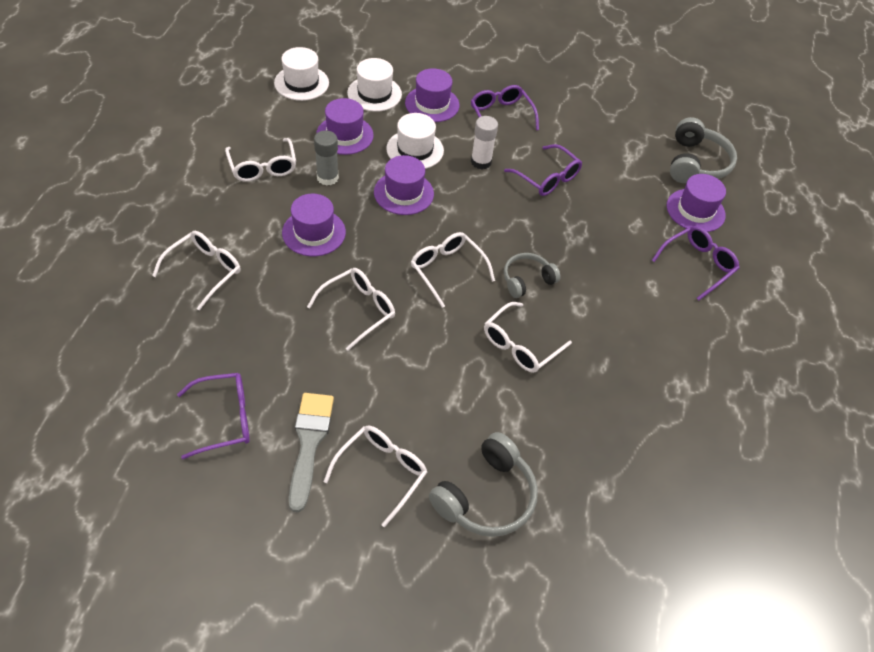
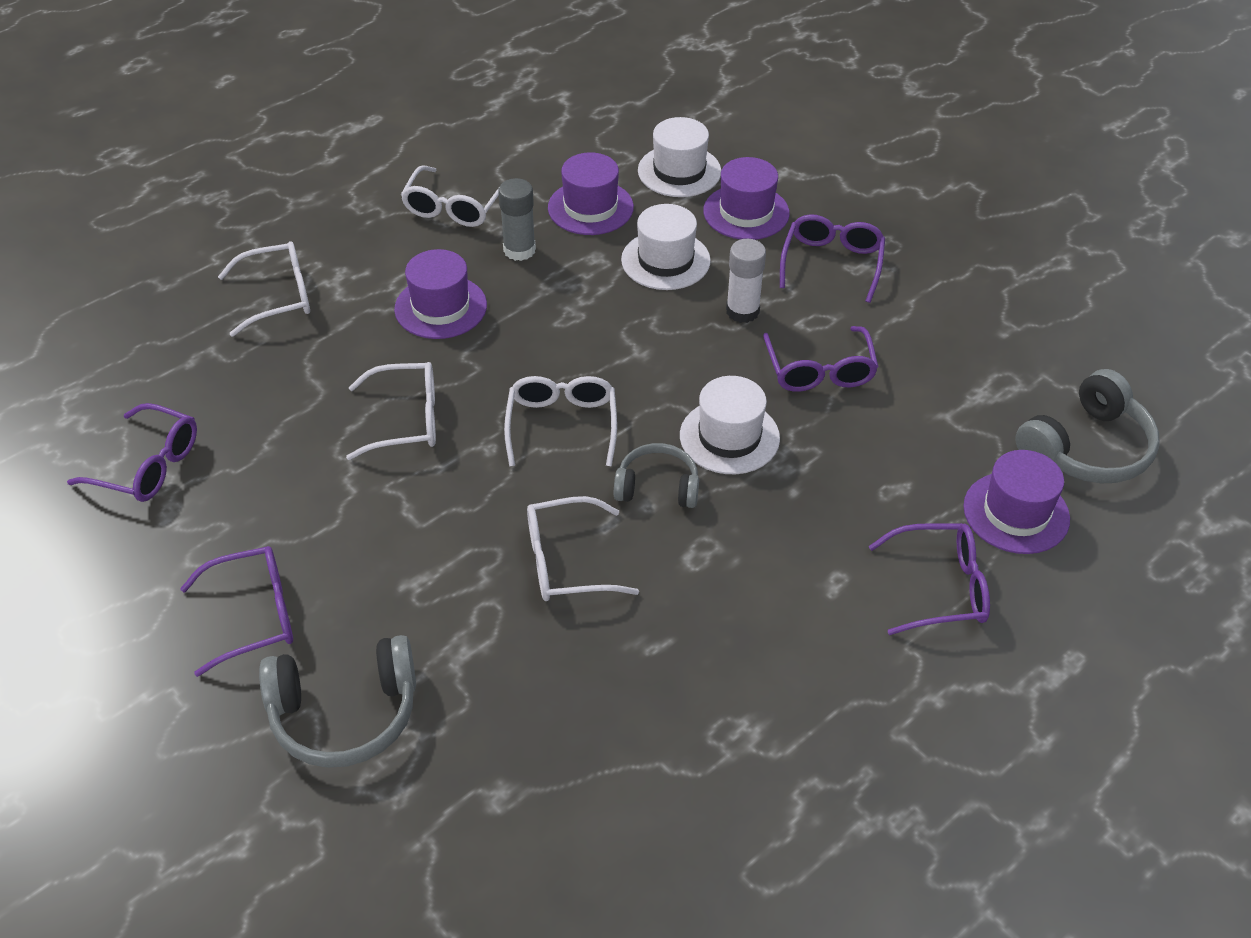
camera: 40 degrees right, 5 degrees down
white hat [274,47,329,101] -> white hat moved to [680,376,780,474]
grey brush [289,393,334,512] -> none
white glasses [324,425,427,527] -> purple glasses [180,546,293,677]
purple hat [374,155,434,215] -> none

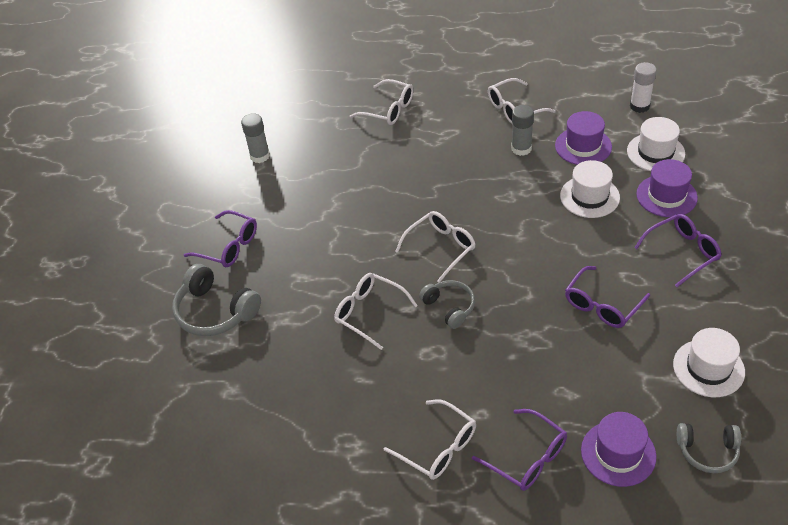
camera: 50 degrees right, 0 degrees up
purple glasses [67,403,197,502] -> grey glue stick [241,113,270,163]
white glasses [346,362,436,460] -> white glasses moved to [384,399,476,480]
purple hat [394,249,487,339] -> none
white hat [680,376,780,474] -> white hat moved to [673,328,745,397]
white glue stick [726,239,766,323] -> white glue stick moved to [630,62,657,113]
grey headphones [1015,369,1160,483] -> grey headphones [677,423,741,473], size x0.63

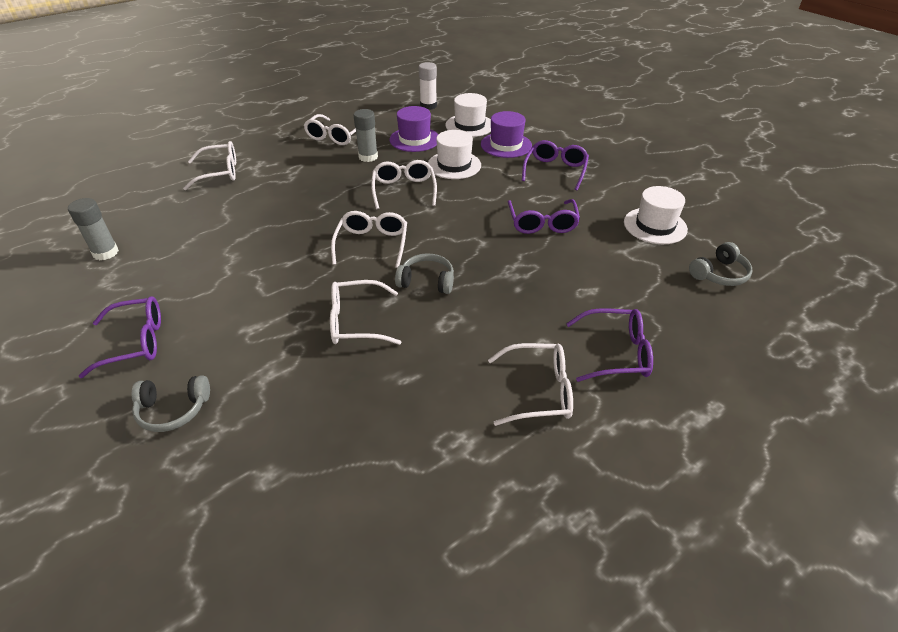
camera: 45 degrees left, 5 degrees down
grey headphones [172,264,261,336] -> grey headphones [132,375,210,432], size x0.63
purple hat [581,412,657,487] -> none
none -> white glasses [371,160,437,209]

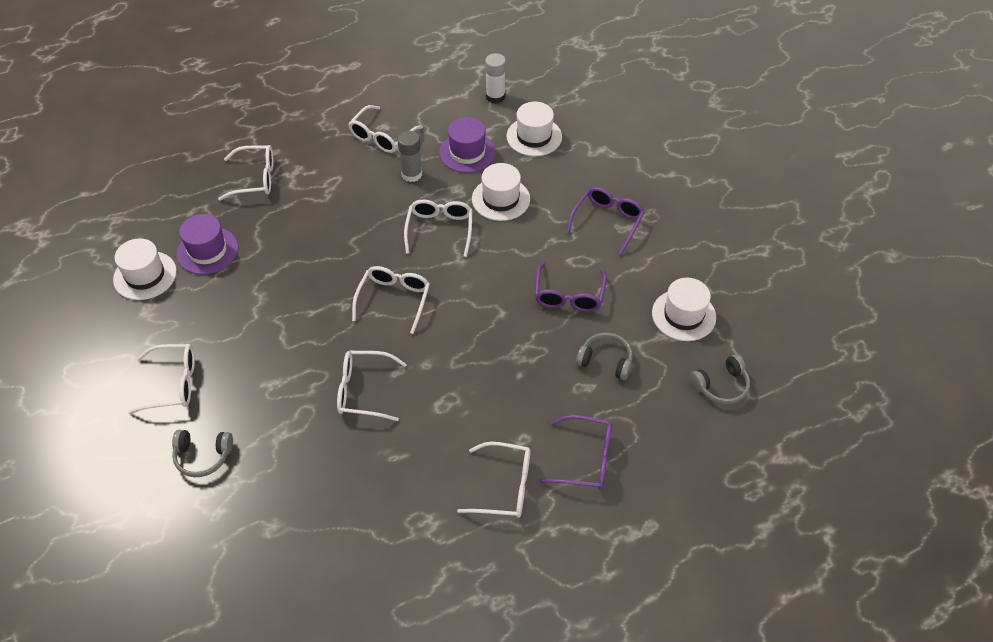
camera: 10 degrees right, 10 degrees up
grey glue stick [68,198,119,260] -> white hat [113,238,177,300]
purple glasses [79,296,161,378] -> white glasses [128,344,195,414]
grey headphones [395,253,454,294] -> grey headphones moved to [576,333,633,380]
purple hat [481,111,532,158] -> purple hat moved to [176,214,238,275]

